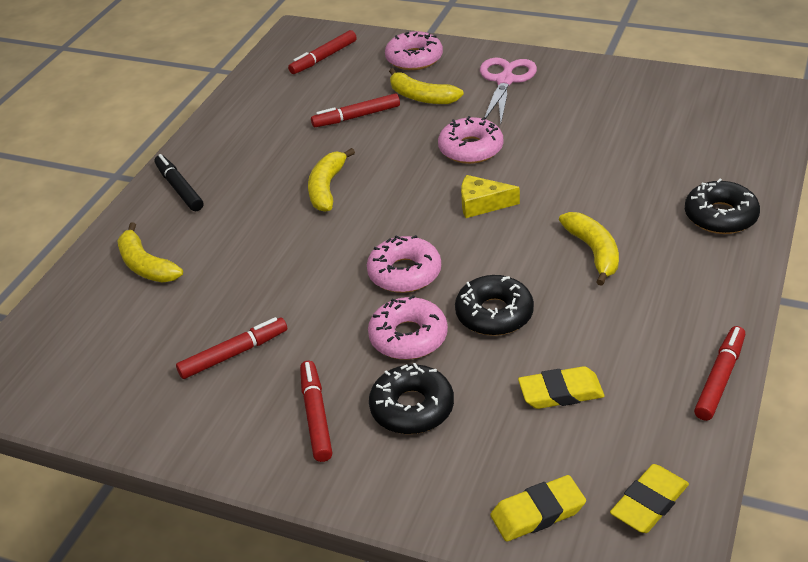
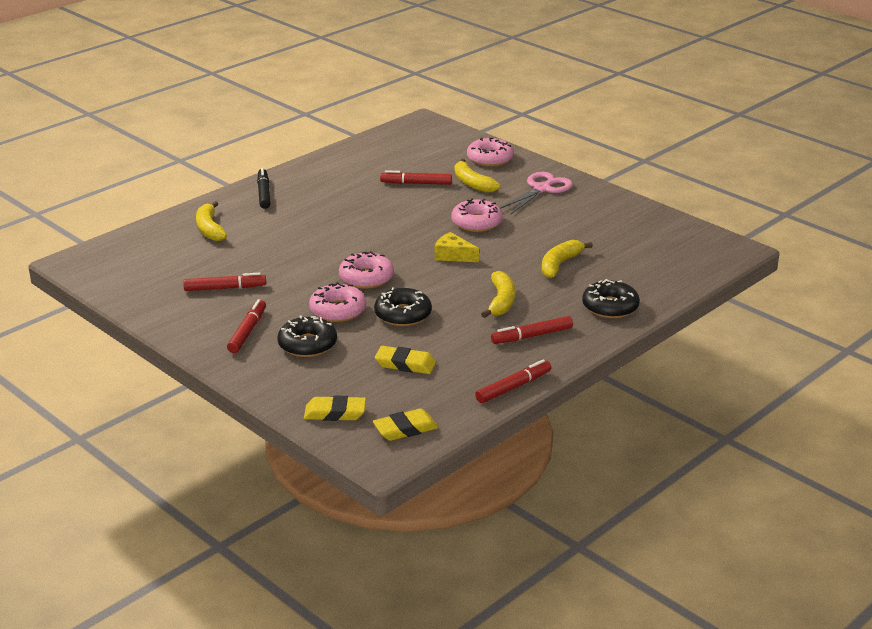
camera: 20 degrees right, 10 degrees down
red marker [288,30,357,74] -> red marker moved to [491,316,573,344]
yellow banana [308,148,355,212] -> yellow banana moved to [542,240,593,278]

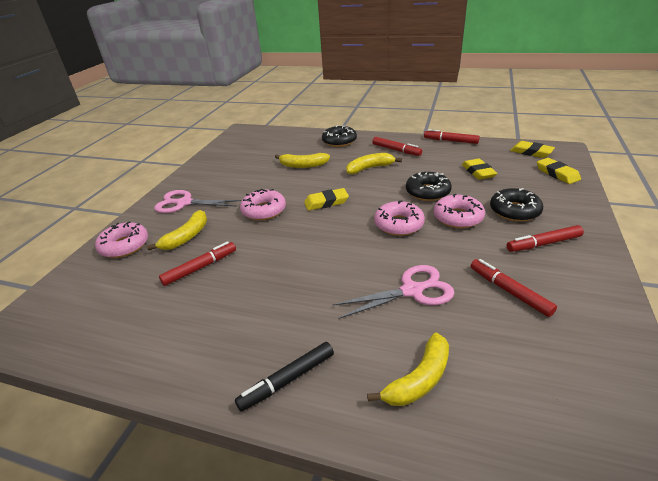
camera: 115 degrees left, 5 degrees up
red marker [380,170,452,185] -> red marker turned 105 degrees counterclockwise [159,241,236,286]
yellow cheese [435,232,479,262] -> yellow eraser [304,188,349,211]
none -> pink scissors [332,265,454,319]

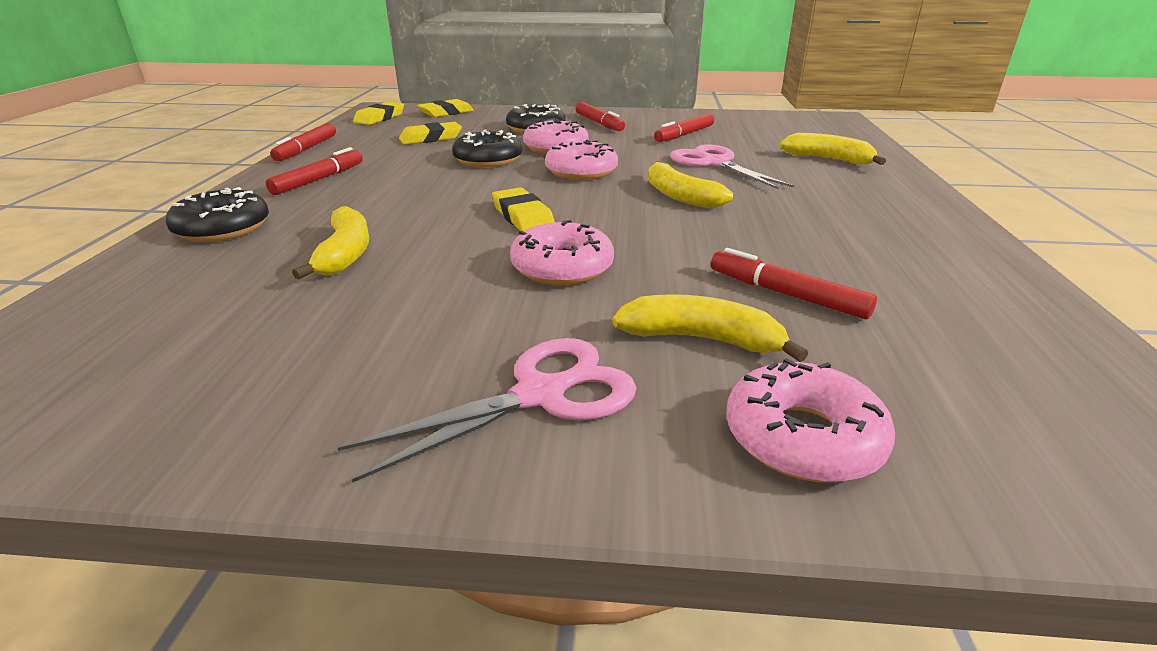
camera: 105 degrees left, 5 degrees down
pink scissors [154,190,241,213] -> pink scissors turned 120 degrees counterclockwise [338,338,636,483]
black marker [235,342,334,412] -> none
yellow banana [346,153,402,174] -> yellow banana moved to [648,161,733,208]

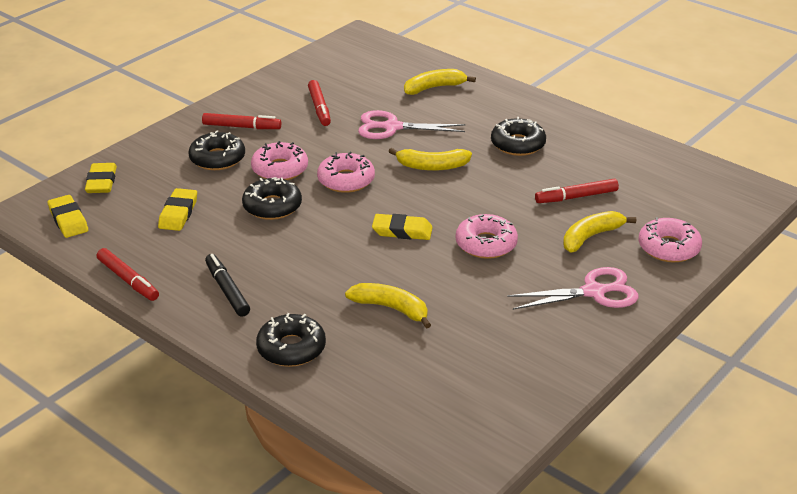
camera: 55 degrees left, 5 degrees up
red marker [266,147,363,195] -> black marker [205,254,250,317]
pink scissors [338,338,636,483] -> pink scissors turned 75 degrees clockwise [507,267,639,310]
none -> black donut [491,117,546,156]

